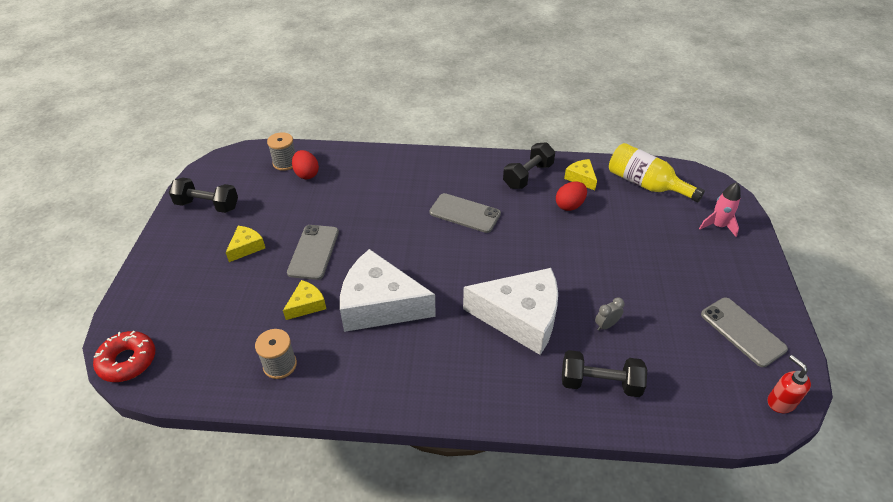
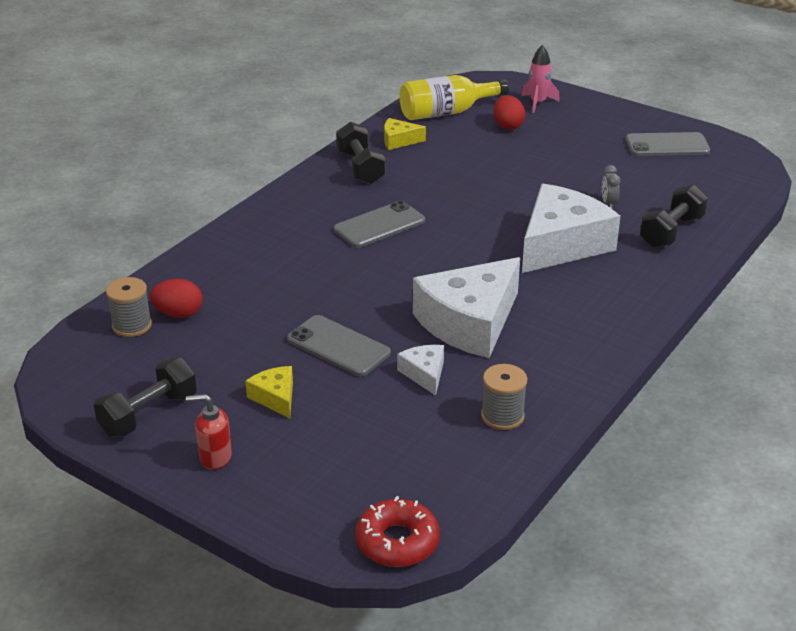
camera: 60 degrees left, 10 degrees down
yellow cheese [283,280,326,320] -> white cheese [397,345,444,396]
red egg [556,182,587,211] -> red egg moved to [494,95,525,130]
red soap dispenser [768,355,811,413] -> red soap dispenser moved to [186,394,232,470]

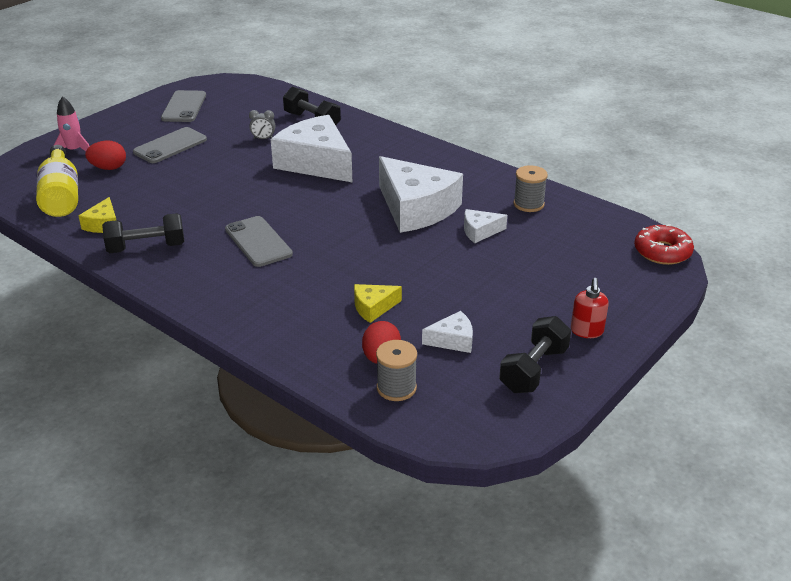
camera: 85 degrees left, 0 degrees up
black dumbbell [94,358,197,437] -> black dumbbell turned 75 degrees clockwise [499,316,571,393]
yellow cheese [245,366,293,419] -> yellow cheese moved to [354,284,402,323]
grey phone [287,315,391,376] -> grey phone moved to [133,127,207,163]
none -> white cheese [422,311,473,353]

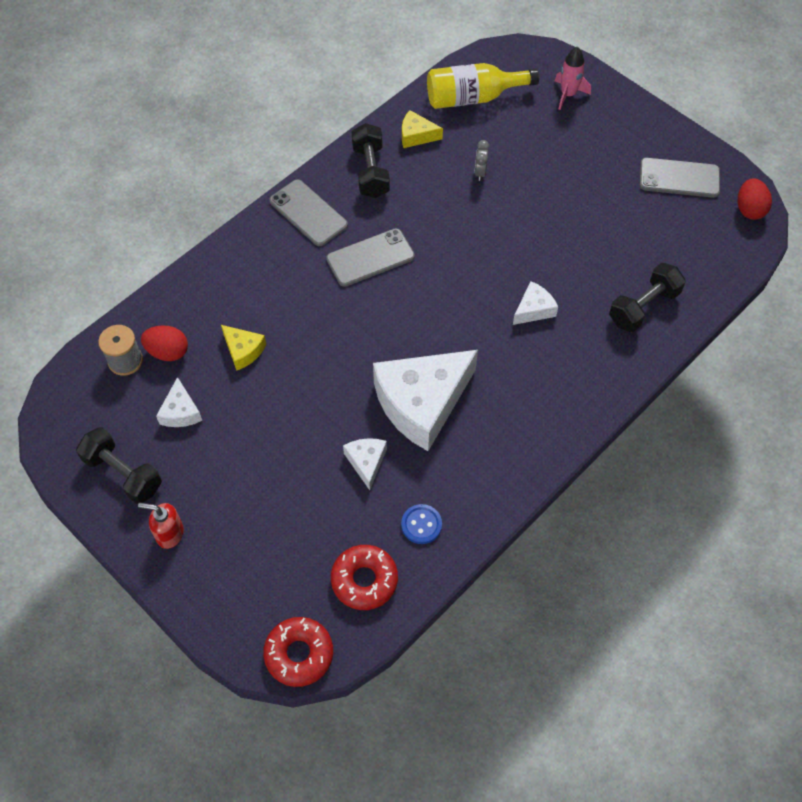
camera: 95 degrees right, 25 degrees up
red egg [85,140,126,170] -> red egg moved to [738,178,772,220]
grey phone [133,127,207,163] -> grey phone moved to [269,180,348,246]
grey clock [249,110,275,139] -> grey clock moved to [474,140,489,181]
white cheese [271,115,353,183] -> white cheese [513,281,558,325], size x0.45
yellow cheese [354,284,402,323] -> yellow cheese turned 150 degrees clockwise [221,325,266,371]
grey spool [513,165,548,212] -> blue button [401,504,442,544]
none -> red donut [331,545,398,610]

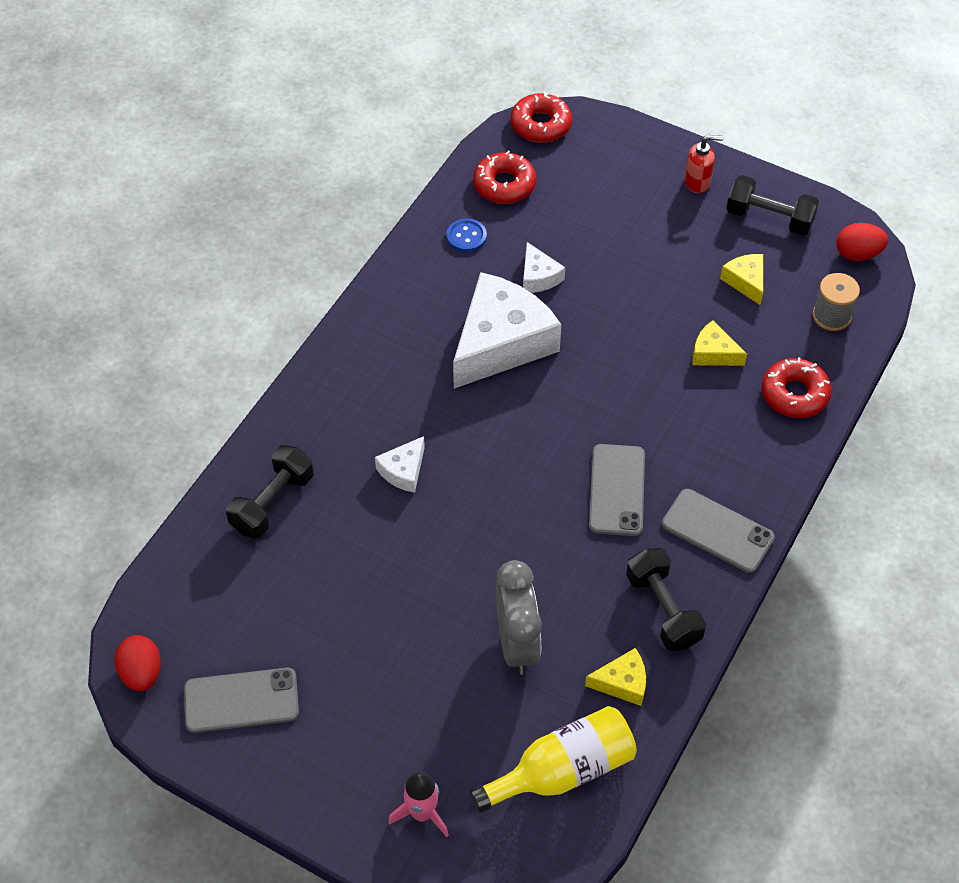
camera: 165 degrees right, 5 degrees down
red egg [141,326,188,361] -> red egg moved to [836,223,888,261]
white cheese [156,377,202,427] -> yellow cheese [720,254,763,305]
grey phone [326,228,415,287] -> grey phone turned 45 degrees counterclockwise [589,444,645,536]
grey clock [474,140,489,181] -> grey clock [496,560,542,675], size x2.16
none -> red donut [762,357,832,418]

